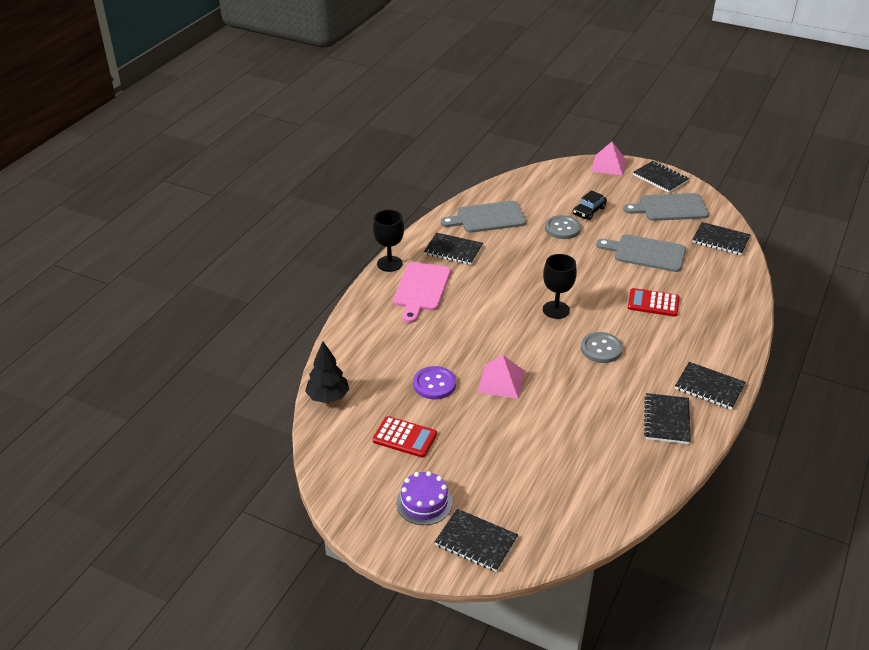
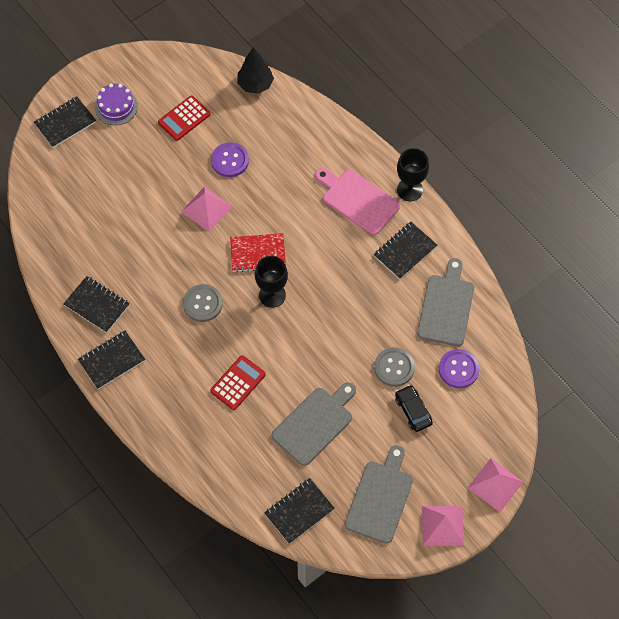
camera: 115 degrees right, 25 degrees up
black notebook [633,161,689,193] -> pink pyramid [422,506,464,546]
none -> red notebook [230,233,286,272]
none -> purple button [439,349,479,388]

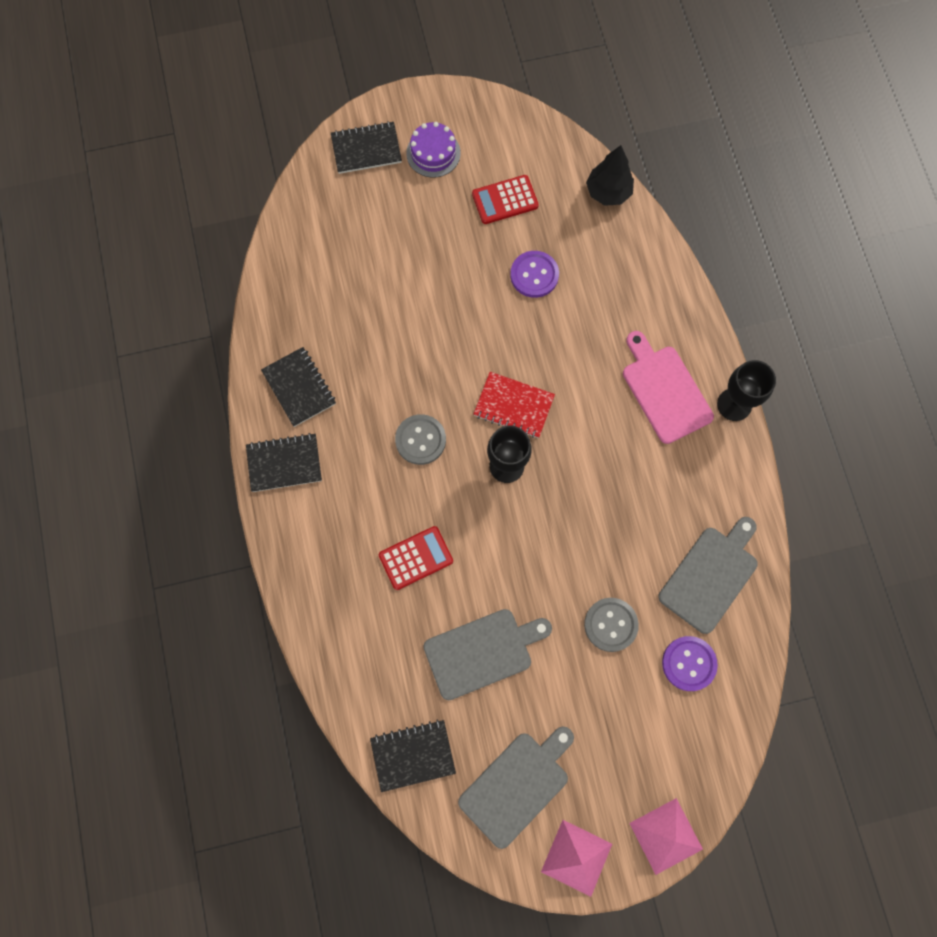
camera: 25 degrees right, 10 degrees up
pink pyramid [181,187,233,232] -> none
black notebook [374,222,437,279] -> none
black car [395,385,433,432] -> none

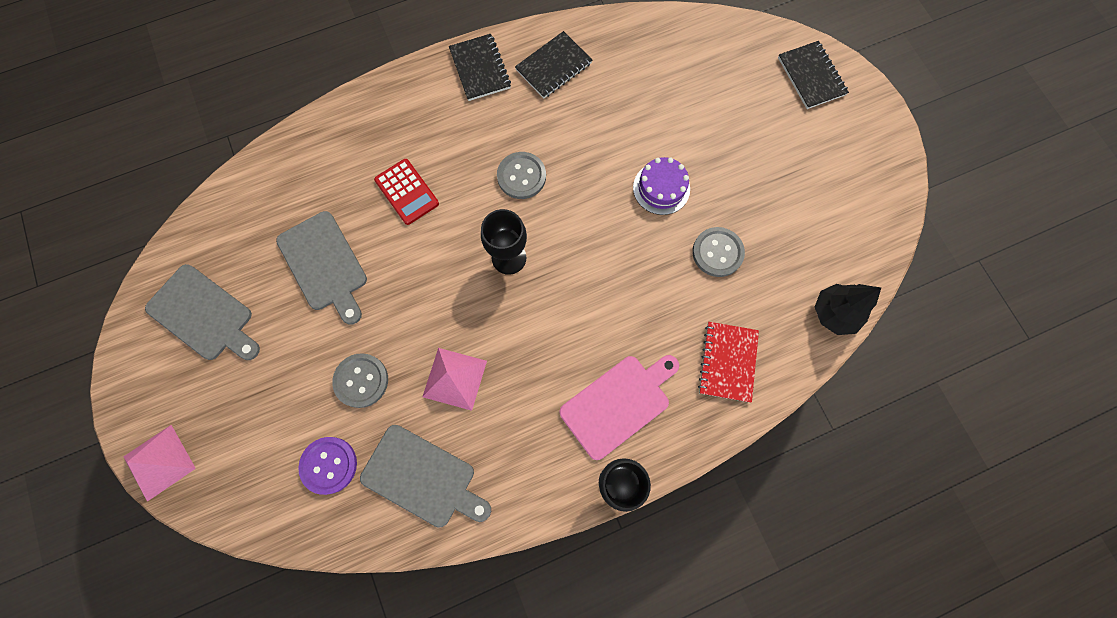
camera: 80 degrees right, 0 degrees up
black notebook [370,719,456,792] -> none
purple cake [406,122,461,178] -> purple cake moved to [633,157,690,215]
red calculator [472,175,539,224] -> none
red notebook [473,372,555,438] -> red notebook moved to [698,322,759,403]
purple button [510,251,559,298] -> grey button [692,227,745,277]
pink pyramid [541,820,612,897] -> pink pyramid moved to [422,348,487,411]

